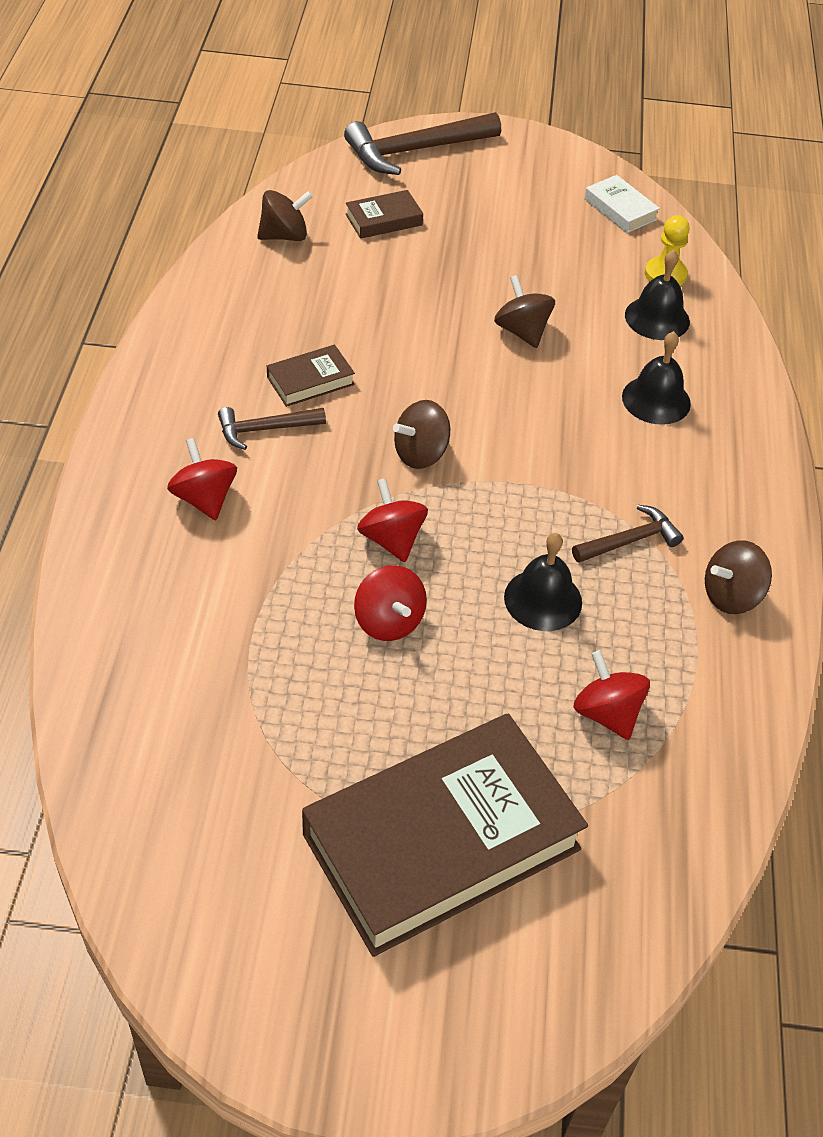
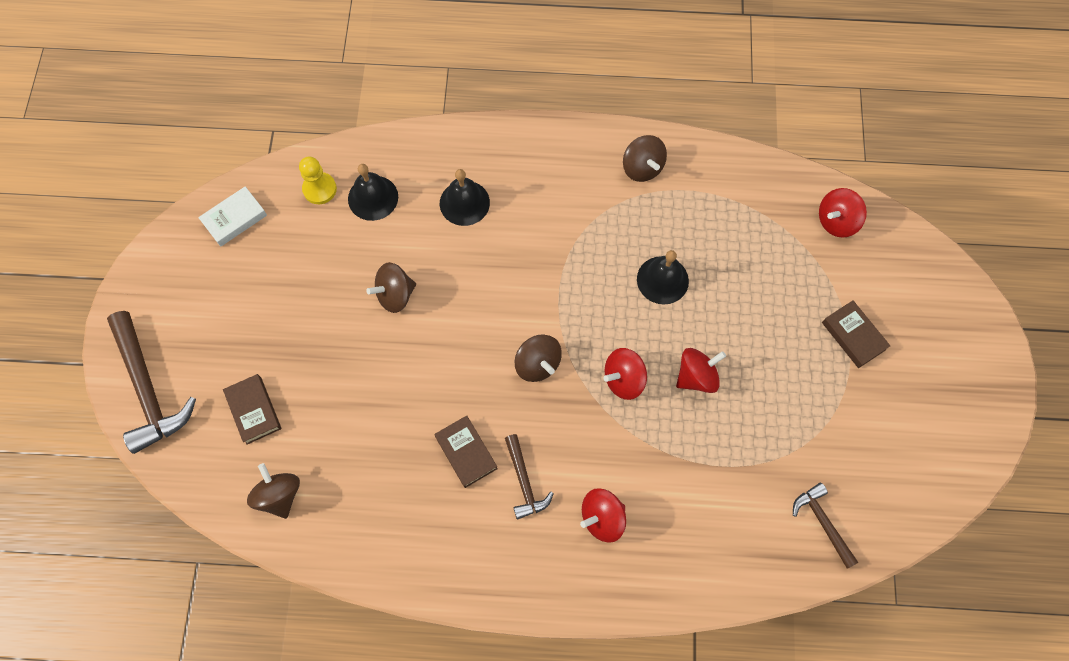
camera: 90 degrees left, 20 degrees up
brown book [302,714,588,957] -> brown book [822,300,890,368], size x0.41
brown hammer [572,505,684,563] -> brown hammer moved to [793,483,858,569]
red spinning top [573,650,650,740] -> red spinning top moved to [819,188,867,238]

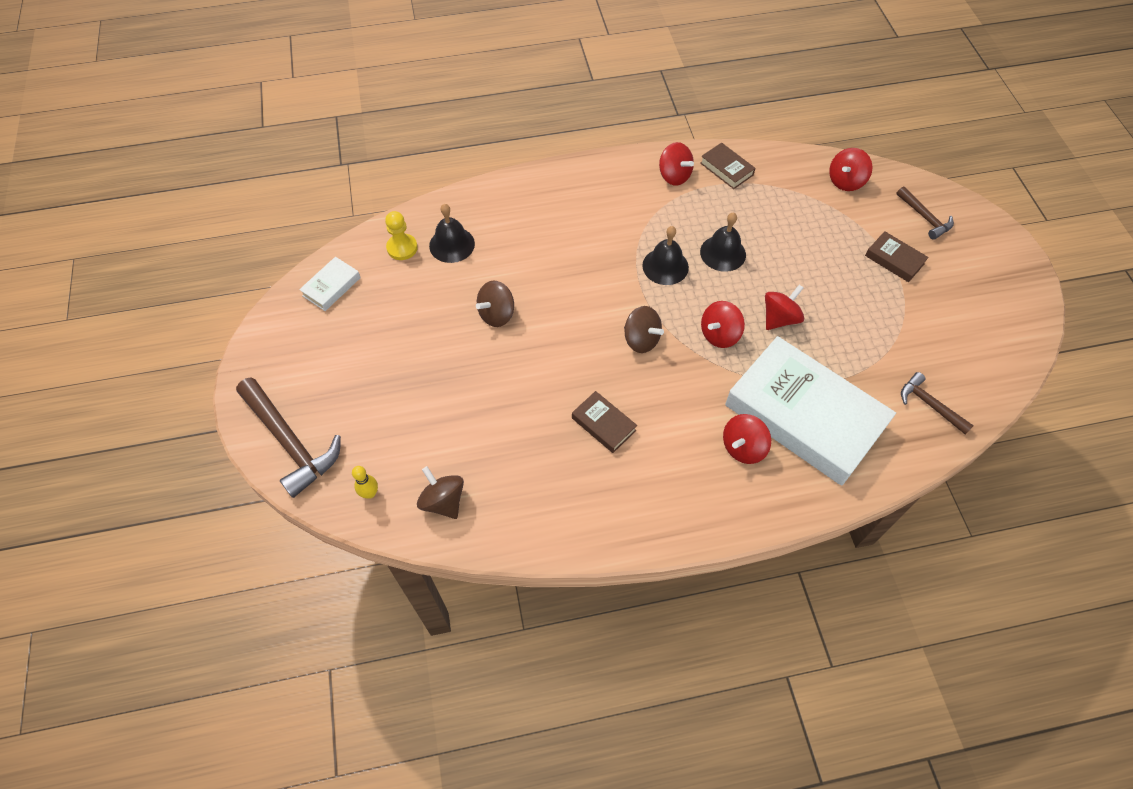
camera: 15 degrees left, 10 degrees down
brown book [223,374,281,445] -> brown book moved to [700,143,755,189]
black bell [440,169,490,226] -> black bell moved to [642,226,689,285]
brown hammer [505,434,554,520] -> brown hammer moved to [897,187,954,240]
brown spinning top [623,135,667,182] -> red spinning top [659,142,694,186]
none -> yellow bowling pin [352,466,378,499]
none -> white book [725,336,896,486]

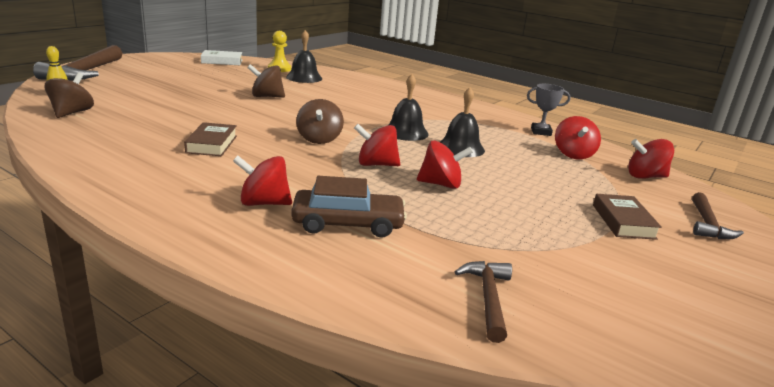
camera: 45 degrees right, 35 degrees down
red spinning top [659,142,694,186] -> red spinning top moved to [555,116,601,159]
brown book [700,143,755,189] -> grey trophy [527,84,570,136]
white book [725,336,896,486] -> brown car [291,176,407,238]

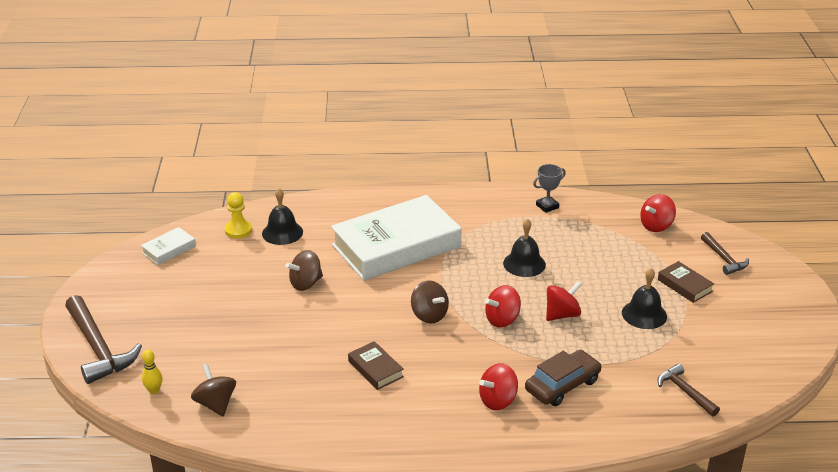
camera: 35 degrees left, 10 degrees up
black bell [387,74,429,141] -> black bell moved to [622,268,667,329]
red spinning top [555,116,601,159] -> none
none -> white book [331,195,462,281]

